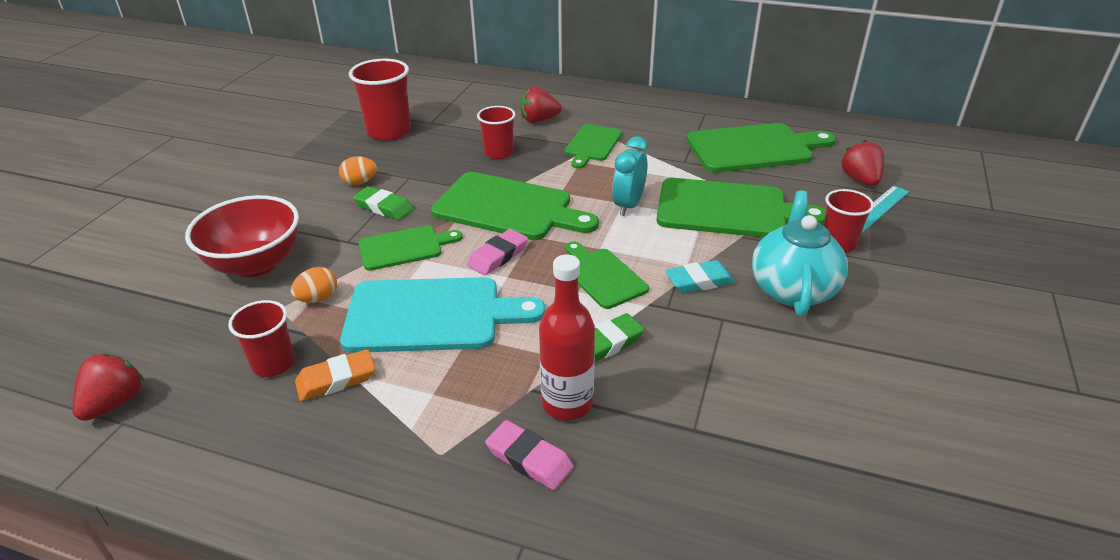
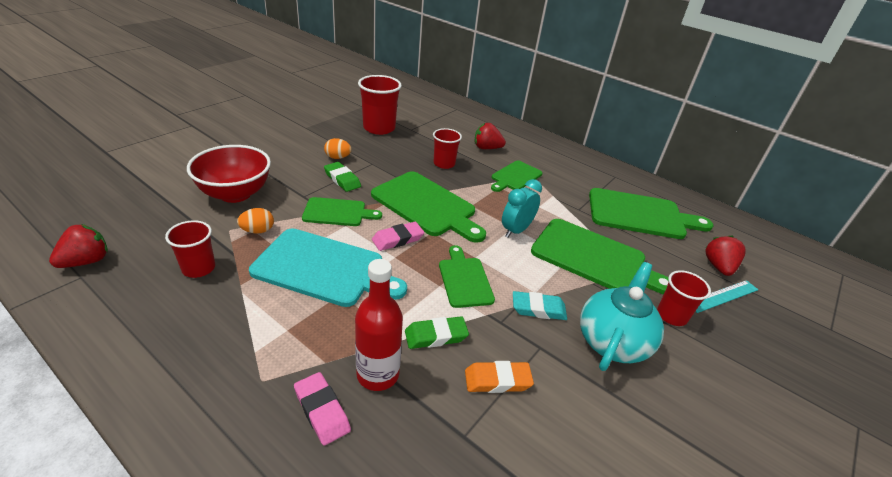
camera: 15 degrees right, 0 degrees up
orange eraser [295,349,375,401] -> orange eraser moved to [465,361,534,393]

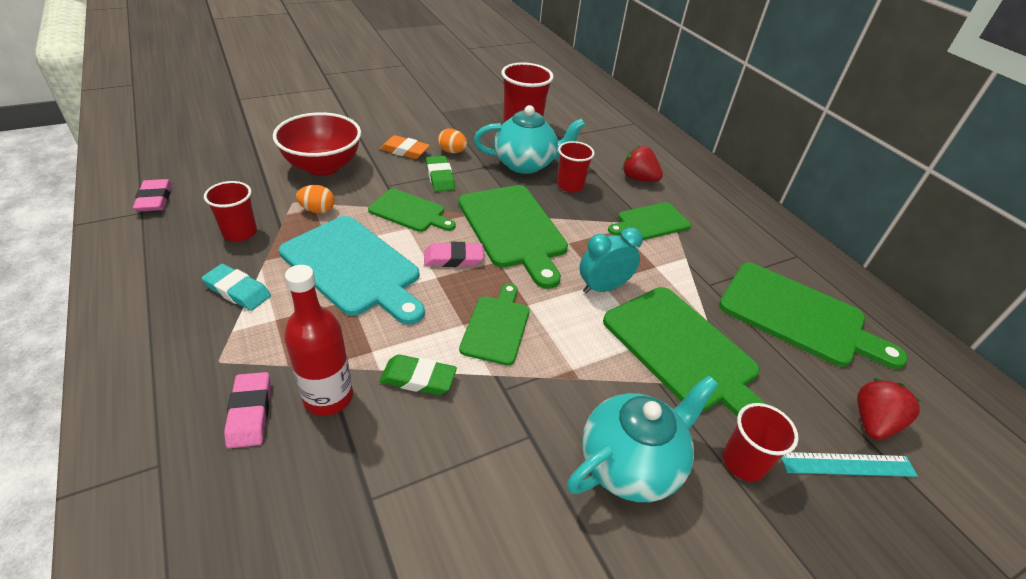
camera: 25 degrees right, 5 degrees up
red strawberry [49,224,108,268] -> pink eraser [133,179,172,212]
orange eraser [465,361,534,393] -> orange eraser moved to [380,135,430,159]
turquoise eraser [513,291,567,320] -> turquoise eraser moved to [202,264,271,311]
none -> turquoise teapot [474,105,585,174]

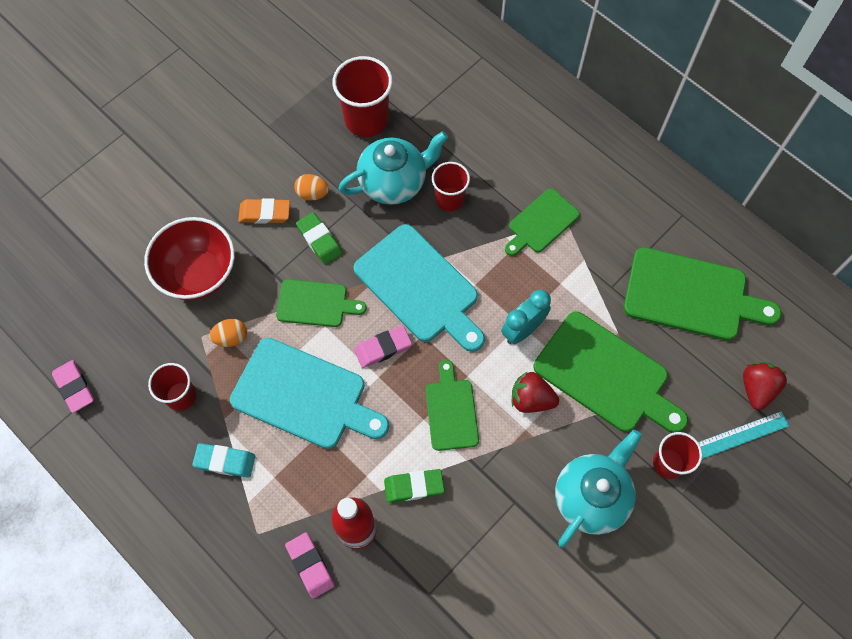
camera: 15 degrees left, 25 degrees up
green cutting board [458,185,568,289] -> turquoise cutting board [354,224,485,352]
red strawberry [622,146,663,182] -> red strawberry moved to [512,372,559,413]

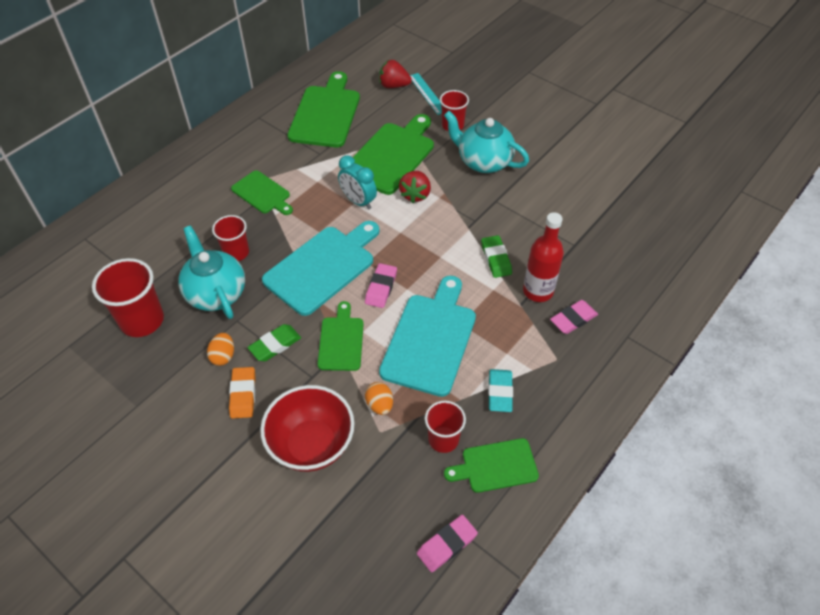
camera: 95 degrees left, 15 degrees down
pink eraser [354,326,412,368] -> pink eraser turned 45 degrees clockwise [365,263,397,308]
green cutting board [426,360,479,451] -> green cutting board moved to [444,438,539,493]

